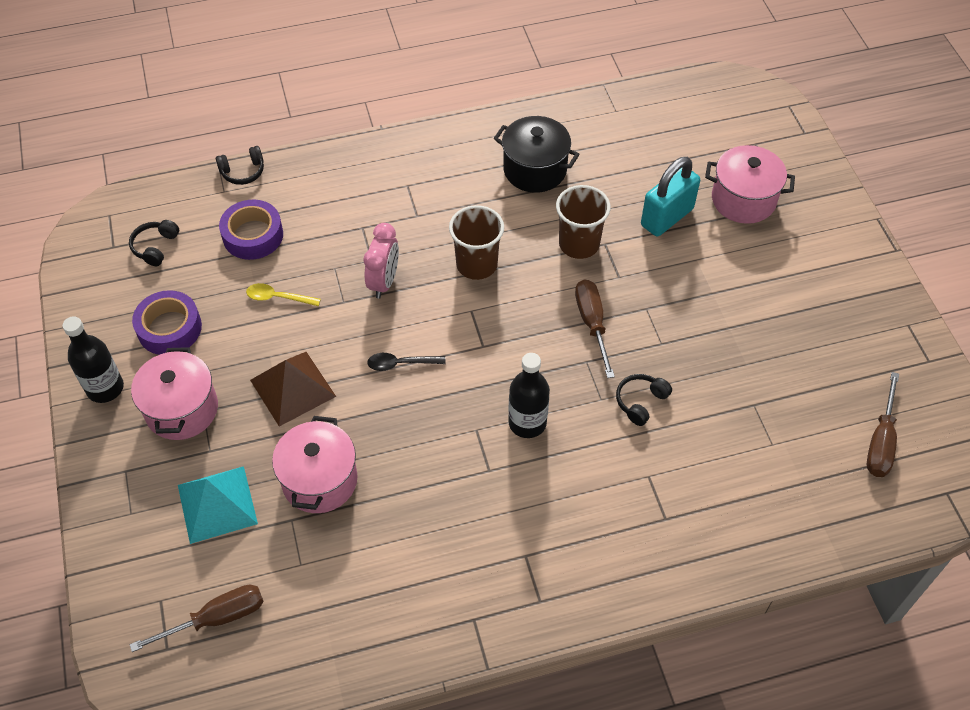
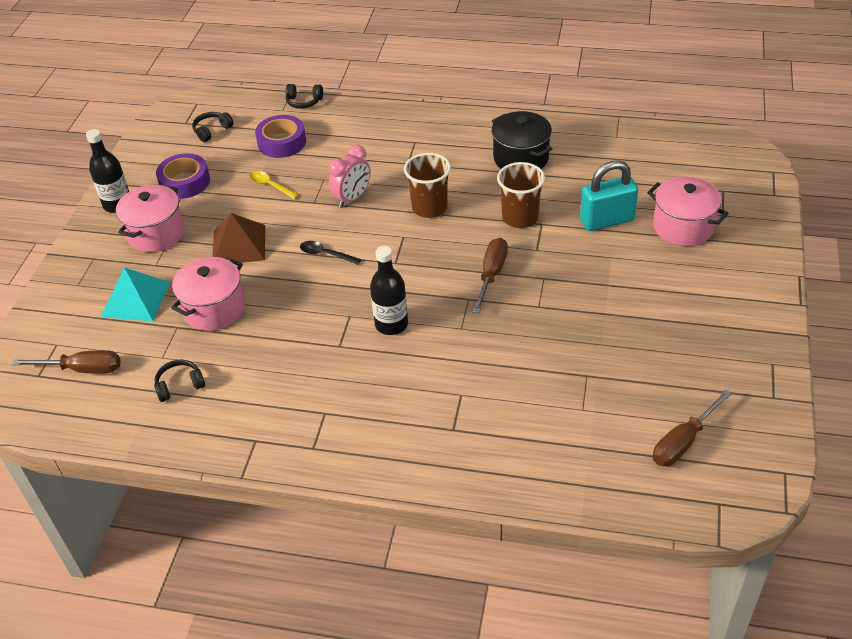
camera: 30 degrees right, 10 degrees down
black headphones [616,374,672,426] -> black headphones moved to [154,360,205,402]

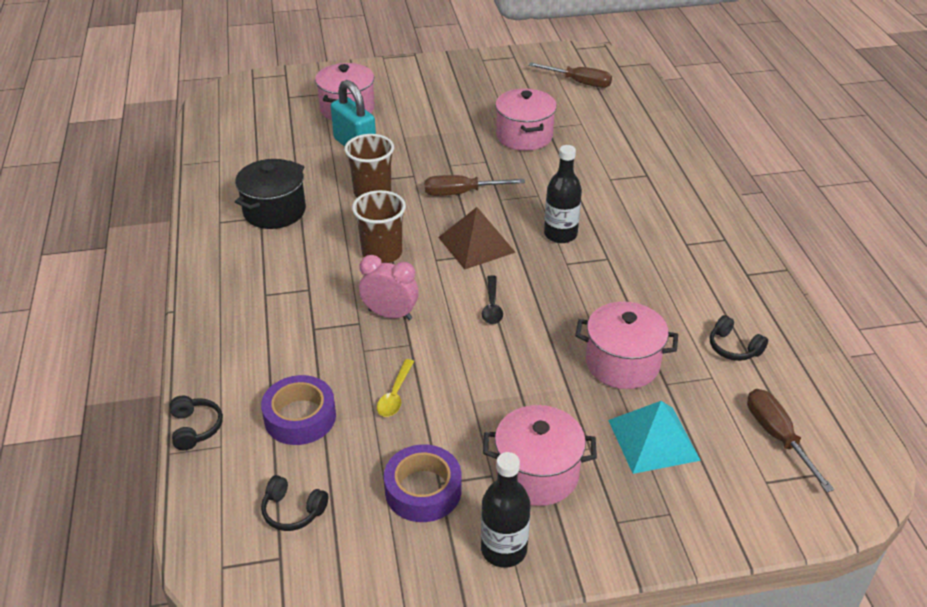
camera: 115 degrees left, 5 degrees down
brown pyramid [213,213,265,263] -> brown pyramid moved to [438,207,515,270]
none -> pink pot [495,88,557,151]

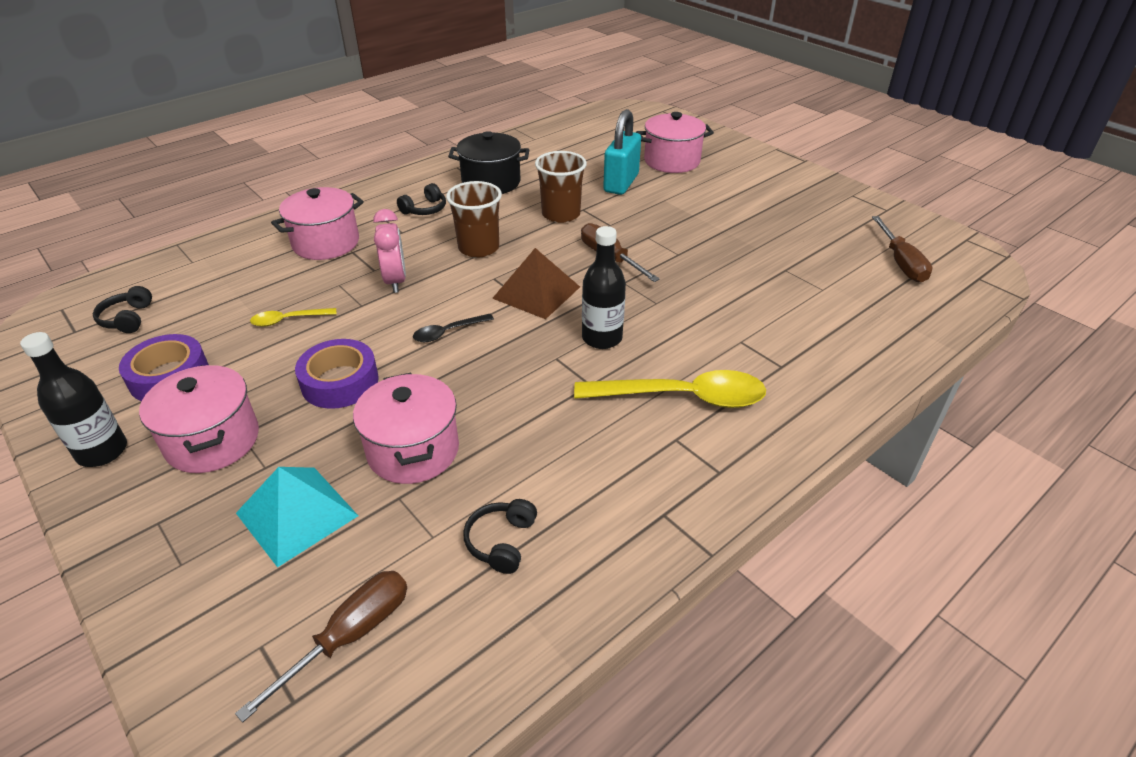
camera: 60 degrees right, 0 degrees up
black headphones [170,395,223,450] -> black headphones moved to [397,183,446,215]
purple tape [261,375,336,445] -> purple tape moved to [295,339,379,409]
pink pot [495,88,557,151] -> pink pot moved to [271,187,364,260]
none -> yellow spoon [574,370,766,408]

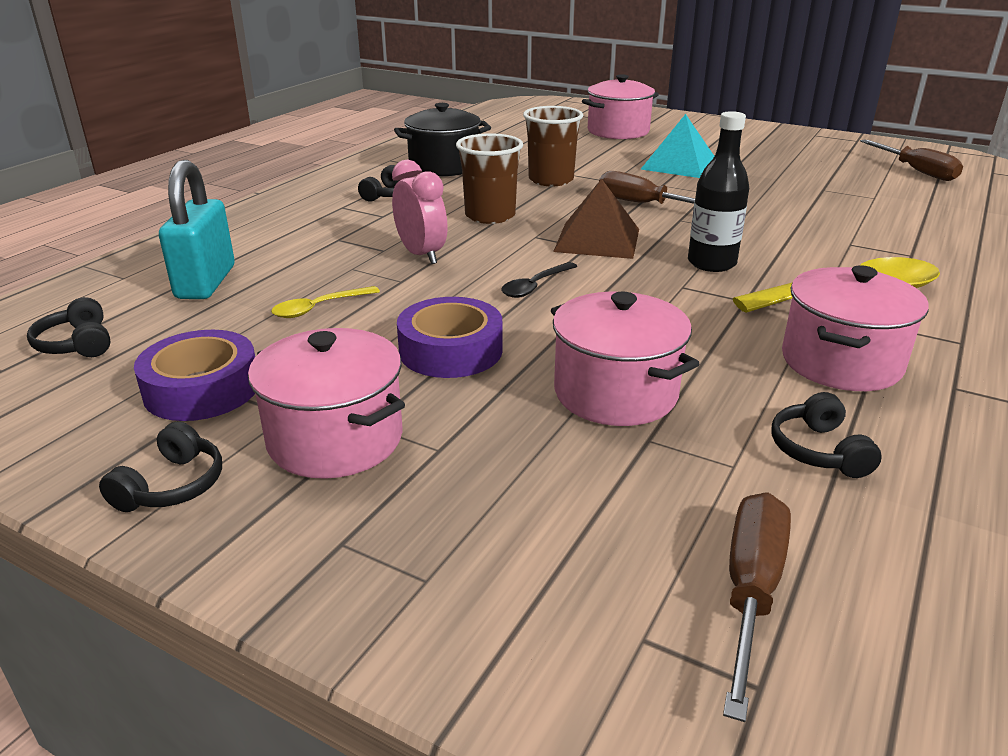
camera: 20 degrees left, 10 degrees down
black bottle [20,332,127,467] -> black headphones [99,421,222,512]
turquoise pyramid [236,467,358,568] -> turquoise pyramid moved to [641,114,714,178]
pink pot [271,187,364,260] -> pink pot moved to [782,265,929,391]
turquoise padlock [603,109,641,195] -> turquoise padlock moved to [159,160,235,299]

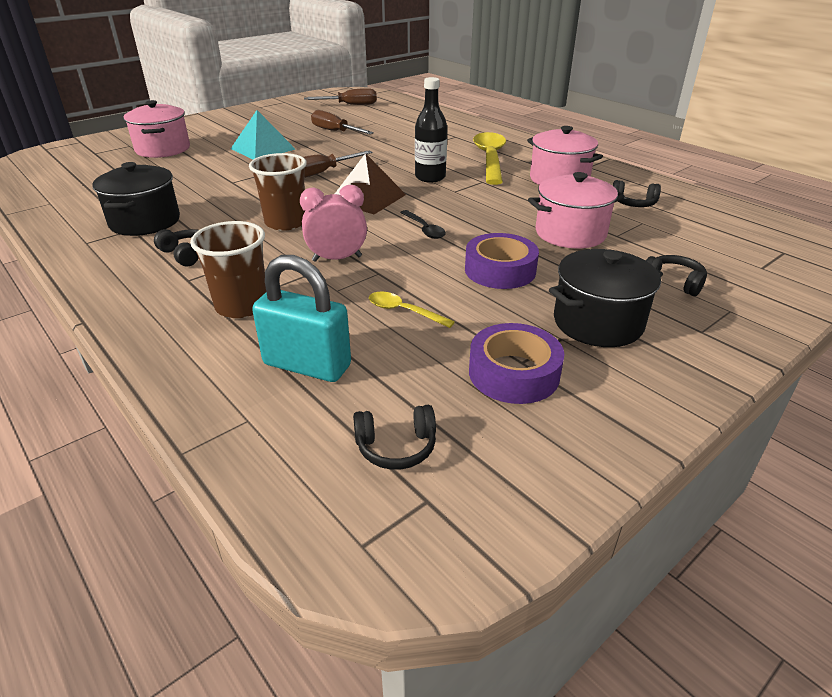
camera: 70 degrees left, 5 degrees up
black headphones [99,421,222,512] -> black headphones moved to [646,255,707,296]
pink pot [248,328,405,479] -> black pot [549,249,663,347]
yellow spoon [271,286,380,318] -> yellow spoon turned 135 degrees clockwise [369,292,455,328]
brown cup [523,106,583,186] -> brown cup moved to [190,221,266,318]
brown screwdriver [723,492,791,722] -> brown screwdriver moved to [311,110,374,134]

